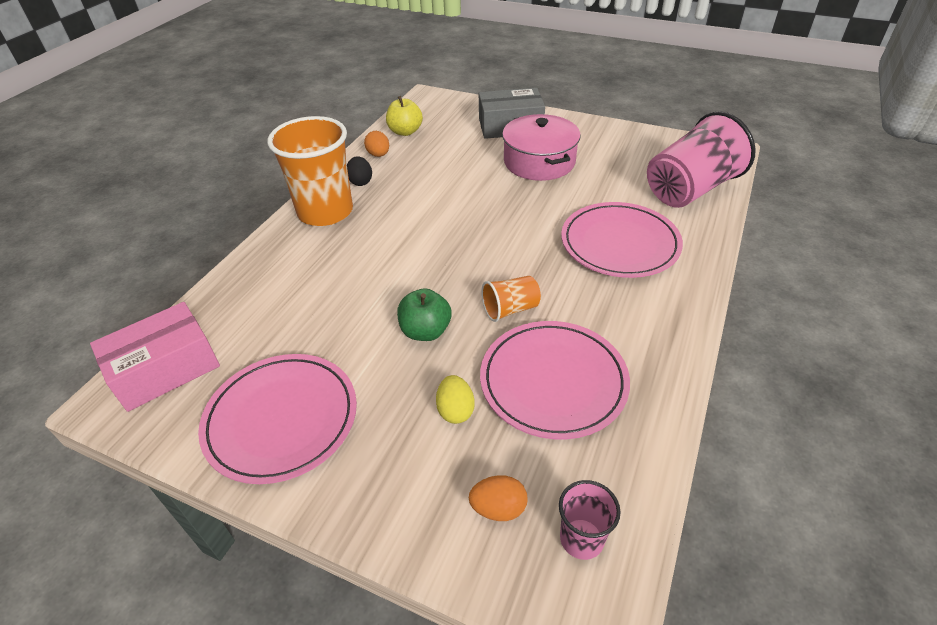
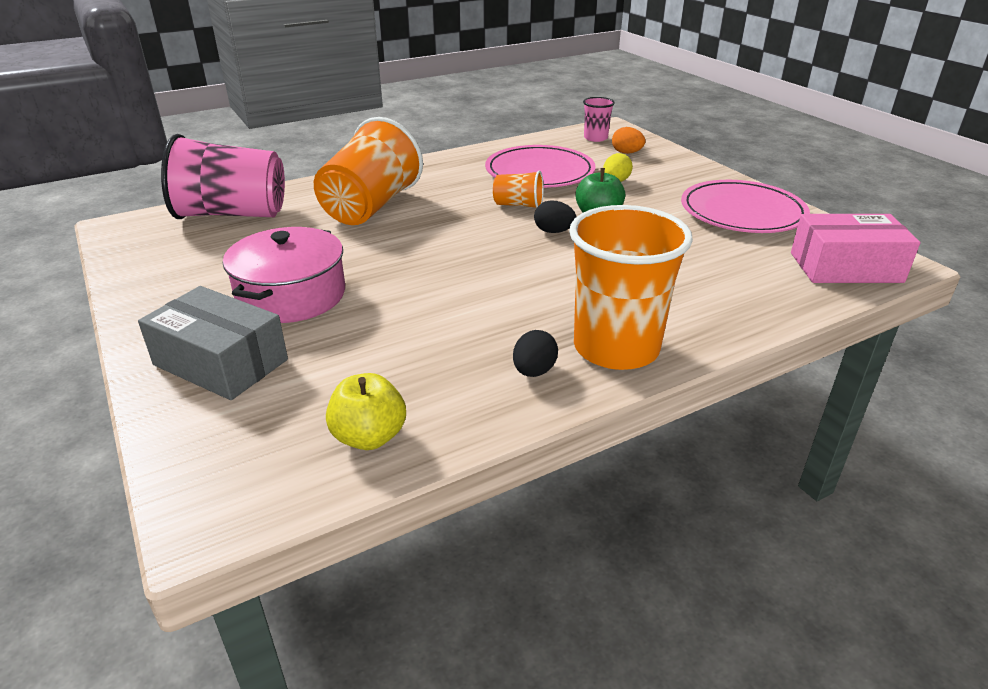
camera: 145 degrees left, 10 degrees down
orange egg [364,131,389,157] -> none
pink plate [561,202,683,278] -> orange cup [314,117,423,225]
none -> black egg [534,200,576,233]

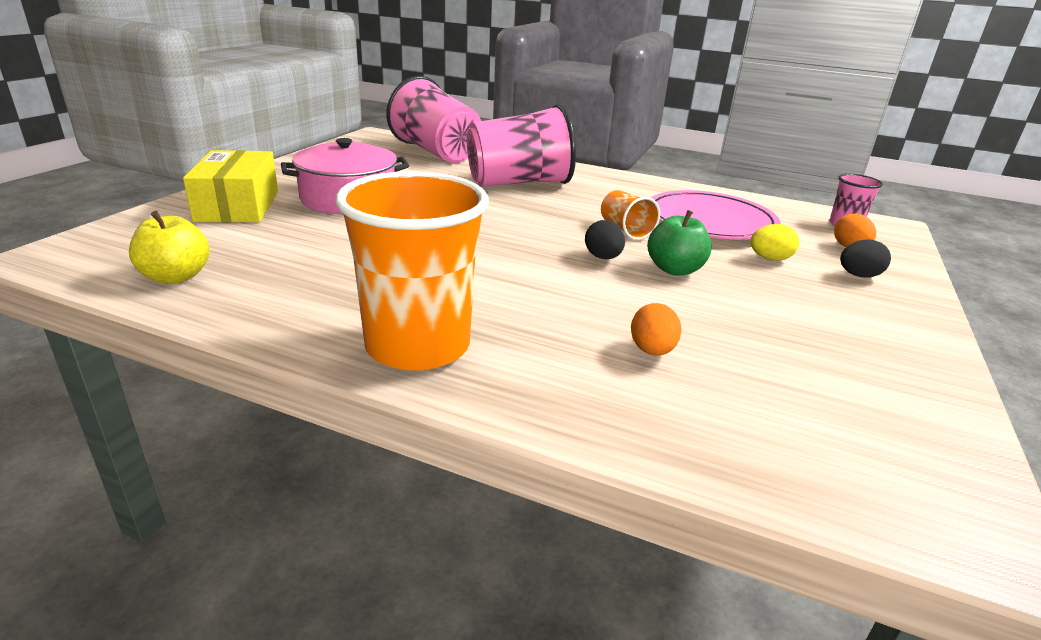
camera: 50 degrees right, 5 degrees down
grey box [138,286,288,400] -> yellow box [183,150,278,222]
orange cup [314,117,423,225] -> pink cup [467,104,576,187]
black egg [513,330,558,377] -> black egg moved to [840,240,891,278]
pink plate [681,180,810,233] -> none
pink box [791,214,920,283] -> none
none -> orange egg [631,303,681,356]

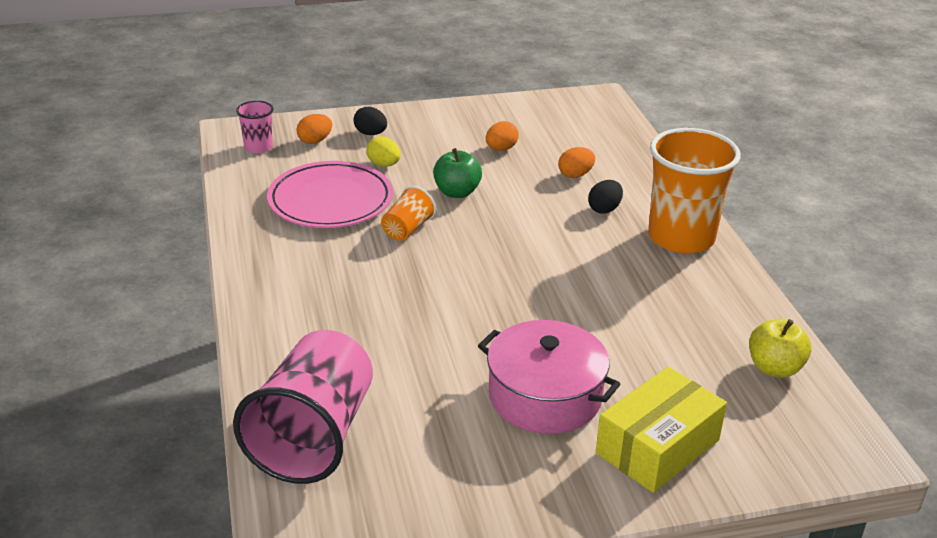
camera: 125 degrees left, 5 degrees up
pink cup [467,104,576,187] -> none
black egg [585,220,625,259] -> black egg moved to [588,180,623,214]
none -> orange egg [486,121,519,151]

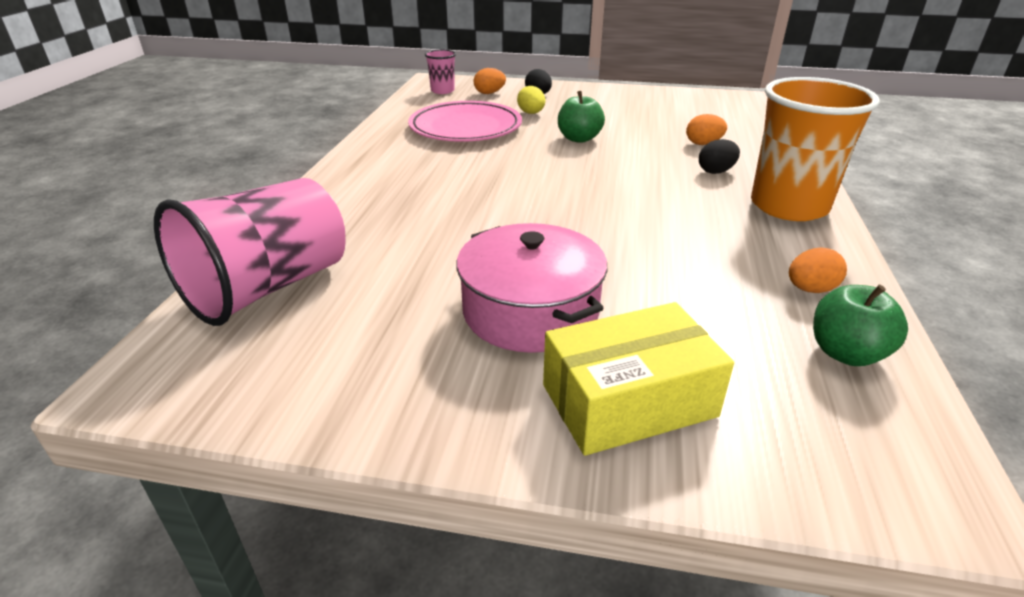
camera: 25 degrees right, 0 degrees up
orange cup [381,186,436,241] -> none
orange egg [486,121,519,151] -> orange egg moved to [789,247,847,293]
yellow apple [749,319,812,378] -> green apple [813,285,908,366]

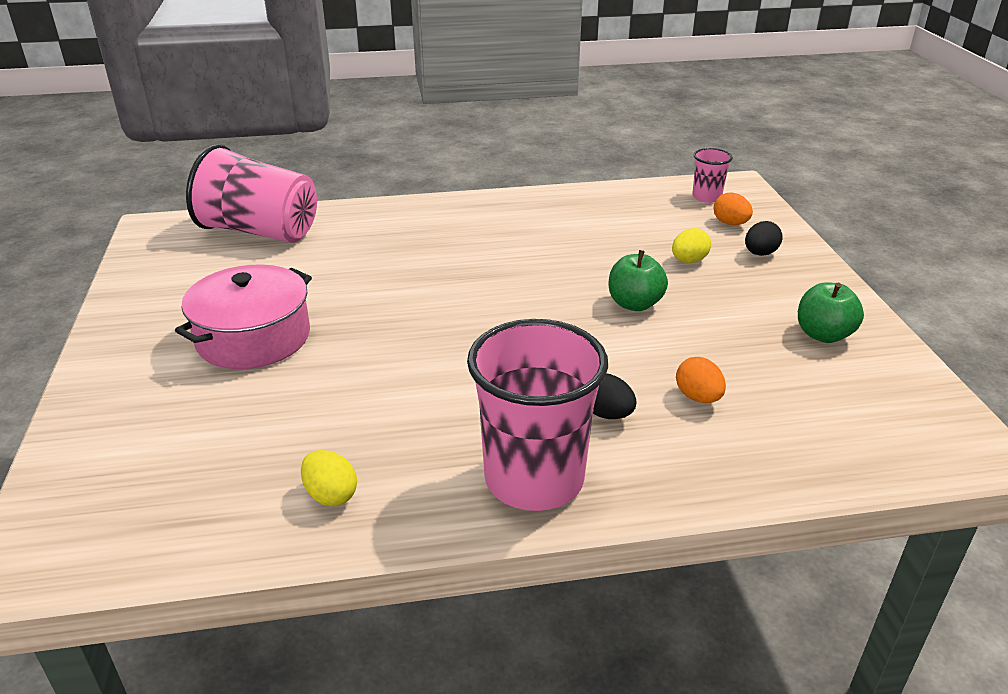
camera: 70 degrees right, 0 degrees up
pink plate [408,101,522,142] -> none
yellow box [543,302,734,456] -> none
orange cup [751,77,880,221] -> pink cup [467,319,608,511]
orange egg [789,247,847,293] -> yellow egg [301,450,357,506]
green apple [813,285,908,366] -> green apple moved to [798,282,864,343]

